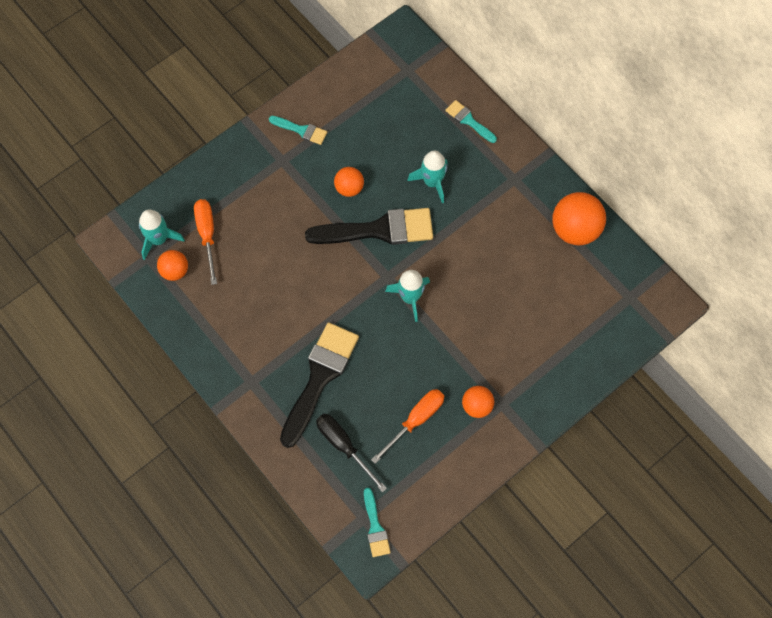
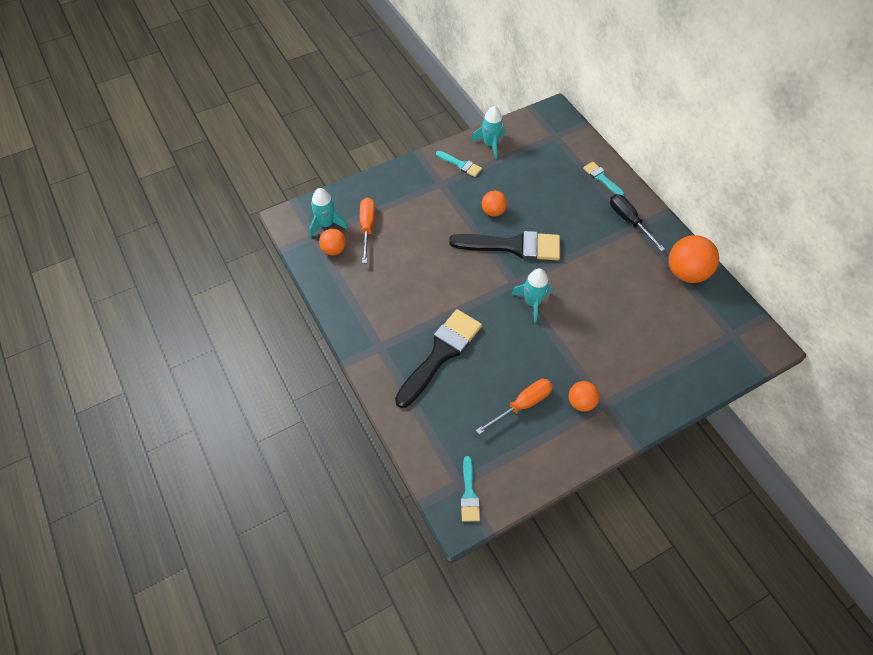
camera: 10 degrees right, 10 degrees down
black screwdriver [316,414,387,492] -> black screwdriver moved to [610,194,665,251]
turquoise rocket [407,150,448,203] -> turquoise rocket moved to [471,106,505,159]

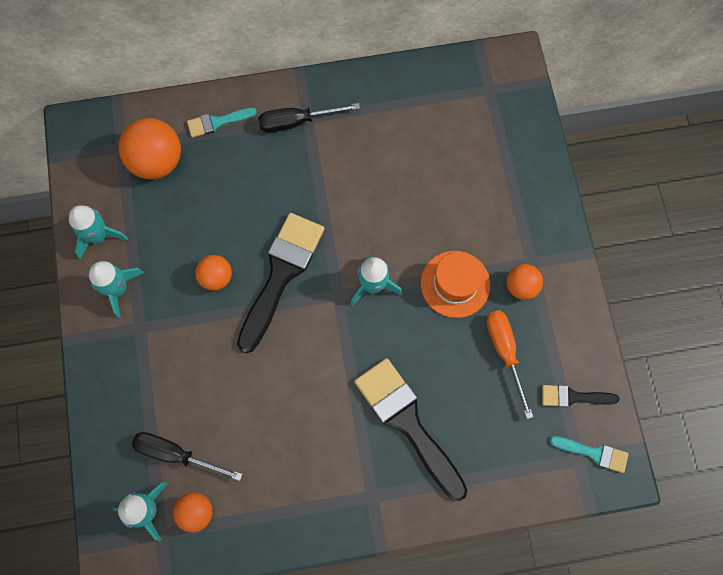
camera: 70 degrees left, 15 degrees up
orange screwdriver [360,198,375,263] -> black screwdriver [132,432,243,481]
turquoise brush [436,151,482,177] -> turquoise rocket [88,261,144,318]
orange ball [669,235,719,283] -> orange ball moved to [119,118,181,179]
none -> orange hat [421,251,490,318]
none -> black brush [542,385,619,407]

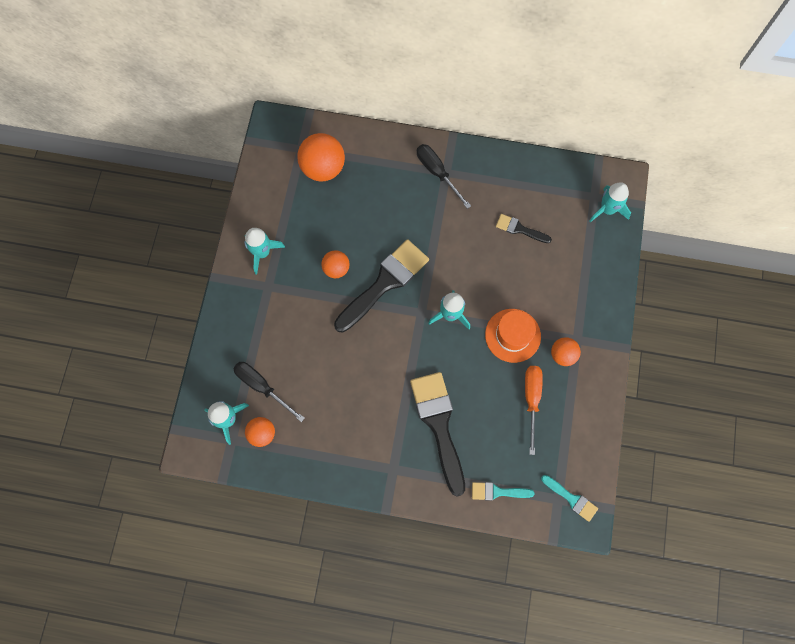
camera: 20 degrees right, 0 degrees up
turquoise rocket [69,205,128,259] -> turquoise rocket moved to [589,182,631,222]
turquoise brush [187,108,257,138] -> turquoise brush moved to [472,482,534,501]
black screwdriver [258,103,360,133] -> black screwdriver turned 45 degrees clockwise [417,144,471,209]
black brush [542,385,619,407] -> black brush moved to [496,214,552,243]

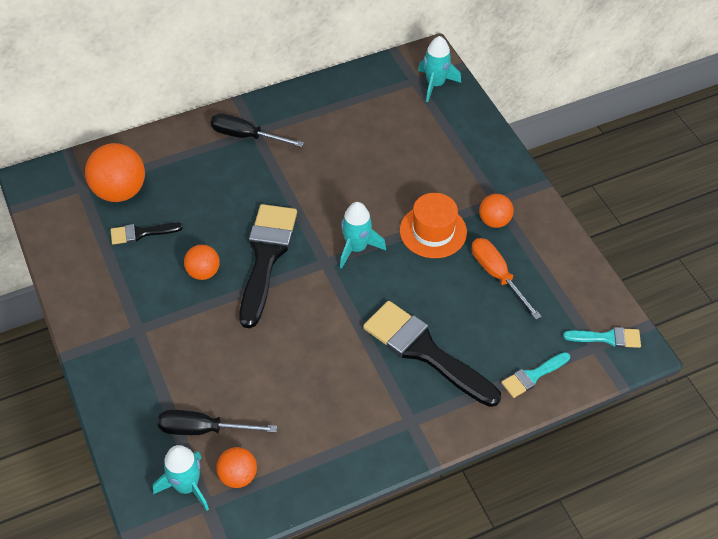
camera: 35 degrees left, 20 degrees down
turquoise rocket [244,228,285,274] -> none
black brush [496,214,552,243] -> black brush moved to [111,223,183,245]

